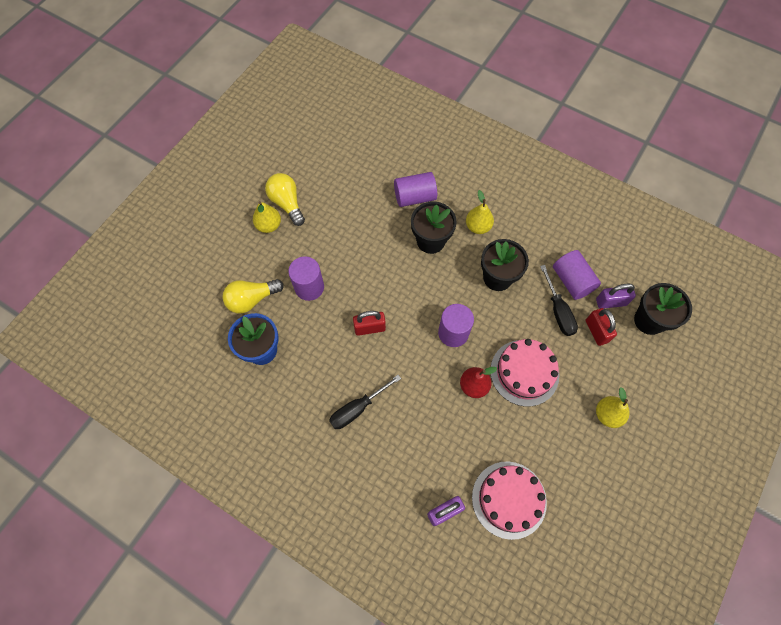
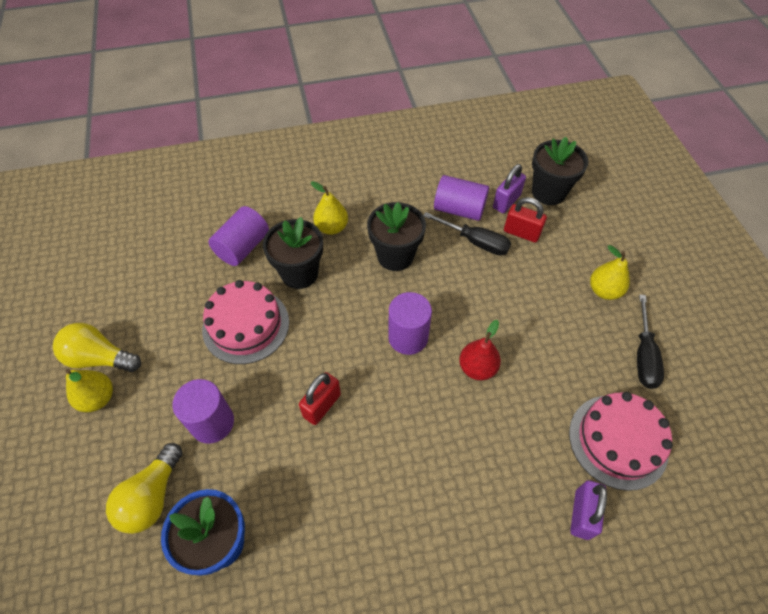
camera: 45 degrees left, 10 degrees down
black screwdriver [329,375,401,429] -> black screwdriver moved to [637,294,664,389]
pink cake [491,339,559,406] -> pink cake moved to [202,280,289,364]

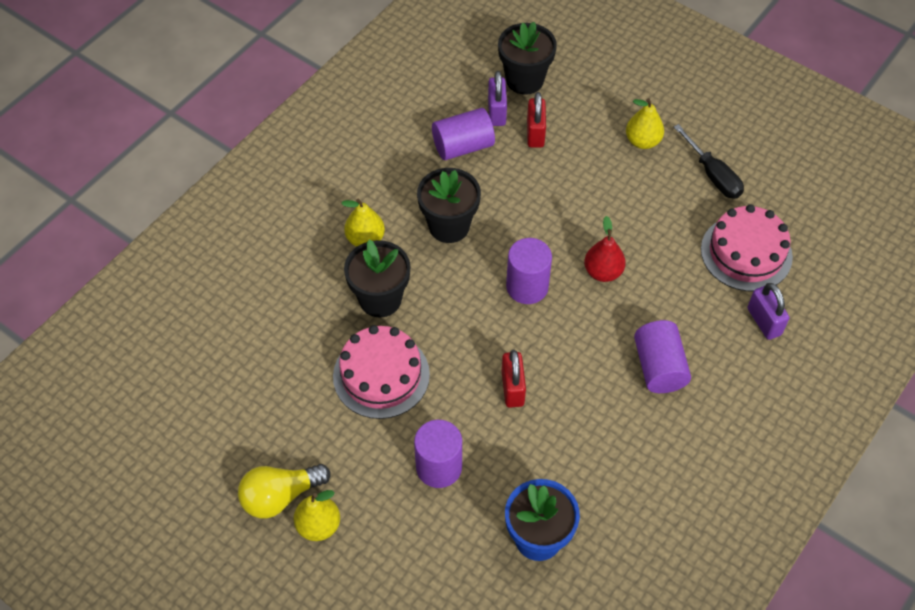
camera: 40 degrees left, 0 degrees up
yellow light bulb [106,443,183,534] -> none
purple cylinder [208,206,269,266] -> purple cylinder moved to [634,320,691,393]
black screwdriver [423,212,511,255] -> none
red padlock [504,197,547,243] -> red padlock turned 75 degrees counterclockwise [527,92,546,148]

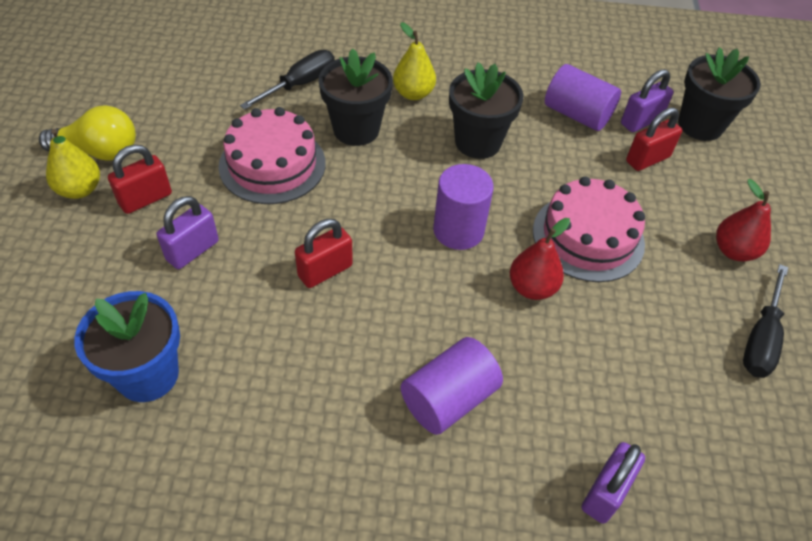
camera: 55 degrees right, 5 degrees down
yellow light bulb [238,464,330,518] -> yellow light bulb turned 150 degrees clockwise [39,105,136,161]
purple cylinder [414,420,462,488] -> purple padlock [157,196,219,269]
yellow pear [626,98,664,149] -> red pear [716,179,771,261]
pink cake [701,204,793,291] -> pink cake moved to [533,176,645,282]
none -> red padlock [108,145,172,214]
none -> black screwdriver [240,50,335,110]

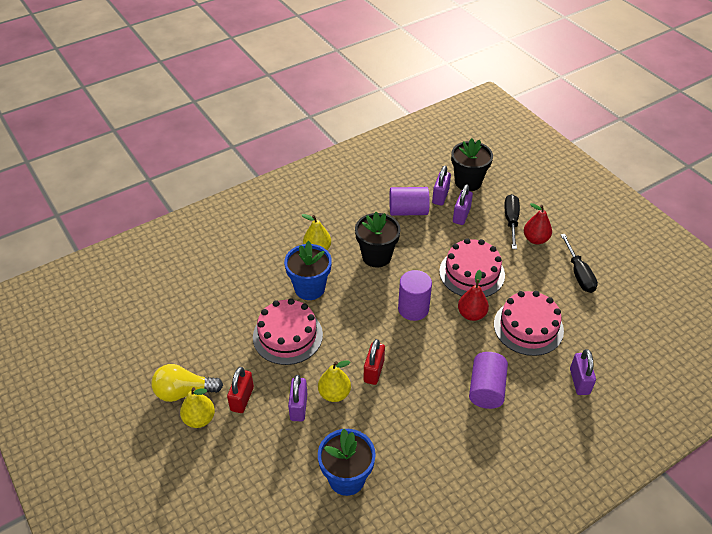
camera: 35 degrees left, 5 degrees down
yellow light bulb [39,105,136,161] -> yellow light bulb turned 150 degrees counterclockwise [151,364,223,402]
black screwdriver [240,50,335,110] -> black screwdriver moved to [504,194,520,249]
black flower pot [319,49,393,146] -> blue flower pot [284,241,332,300]
red padlock [626,107,682,171] -> purple padlock [453,184,473,225]
none -> yellow pear [318,360,351,402]
none -> pink cake [494,291,564,356]

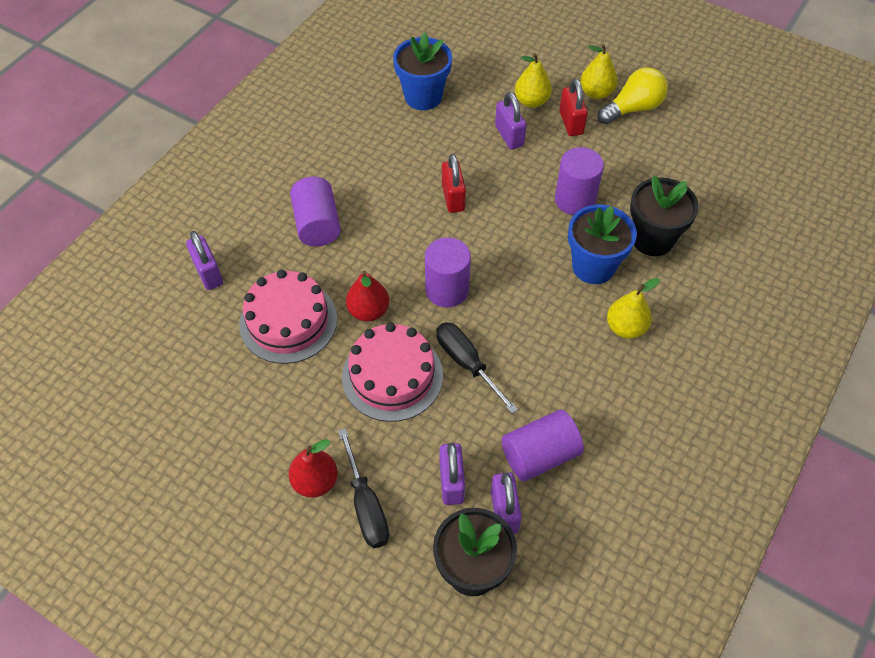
camera: 155 degrees right, 10 degrees up
pink cake [253,298,323,365] -> purple cylinder [555,147,604,215]
yellow pear [318,360,351,402] -> yellow pear moved to [515,53,552,108]
black flower pot [355,212,401,268] -> black flower pot moved to [630,175,699,256]
black screwdriver [560,234,598,293] -> black screwdriver moved to [436,322,518,414]

